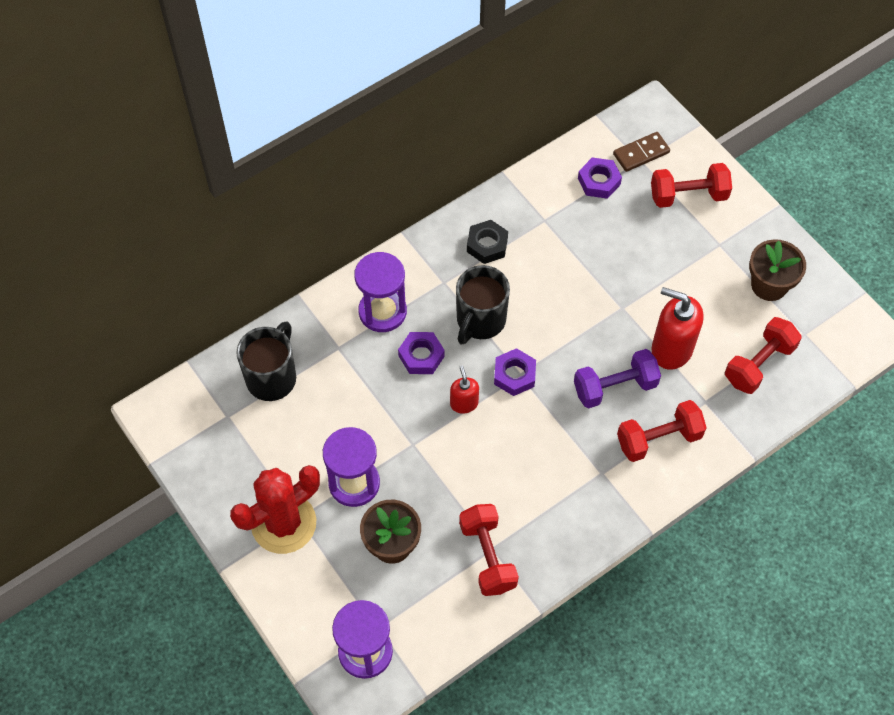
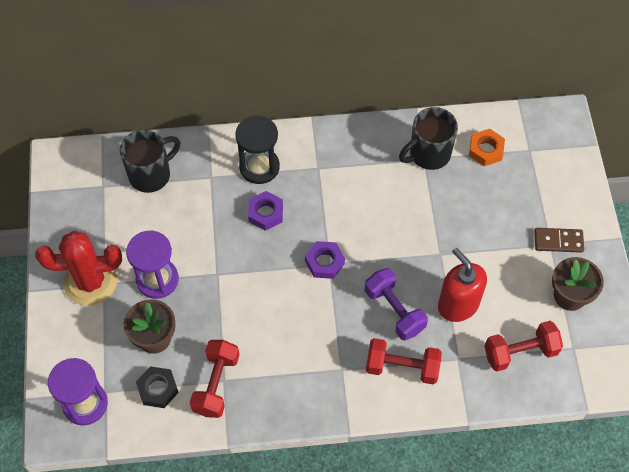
camera: 30 degrees right, 0 degrees up
purple hourglass [354,252,407,332] -> black hourglass [235,115,280,184]
red soap dispenser [450,366,479,414] -> none
black mug [456,265,510,345] -> black mug moved to [399,107,458,170]
black nut [467,220,508,264] -> black nut moved to [136,366,179,408]
purple dumbbell [574,349,661,409] -> purple dumbbell turned 45 degrees clockwise [365,268,428,340]
purple nut [578,157,622,199] -> orange nut [469,129,505,166]
brown domino [613,132,670,172] -> brown domino moved to [534,228,584,253]
red dumbbell [651,163,732,208] -> none

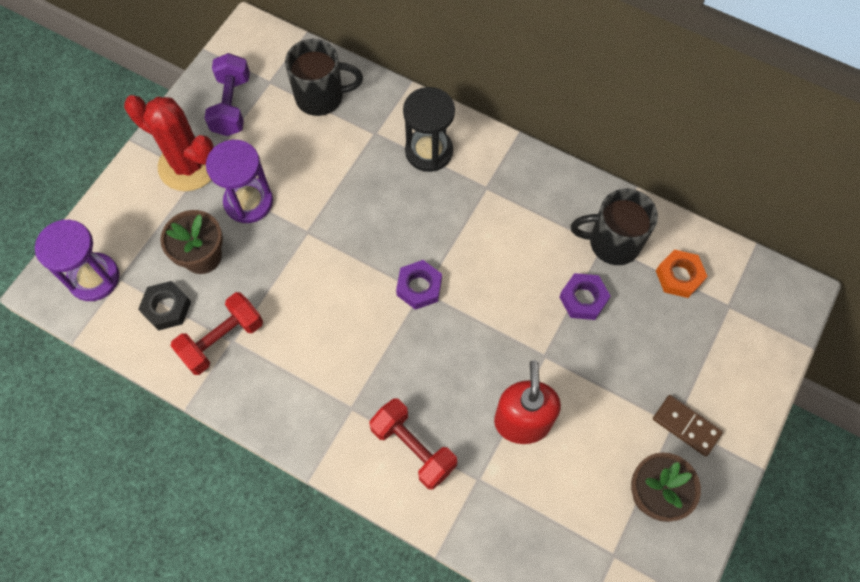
camera: 35 degrees right, 5 degrees up
purple nut [248,191,283,231] -> purple nut moved to [559,273,610,320]
purple dumbbell [365,268,428,340] -> purple dumbbell moved to [205,53,250,136]
red dumbbell [484,321,563,371] -> none

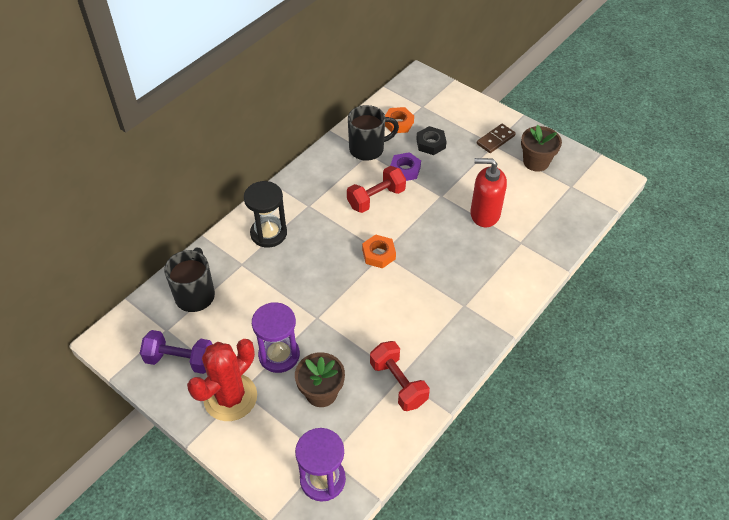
camera: 80 degrees left, 15 degrees down
black nut [138,281,191,331] -> black nut moved to [416,126,447,155]
red dumbbell [369,398,457,490] -> red dumbbell moved to [347,166,406,213]
purple nut [396,260,442,310] -> orange nut [362,235,396,269]
black mug [571,189,658,265] -> black mug turned 120 degrees counterclockwise [348,105,399,161]

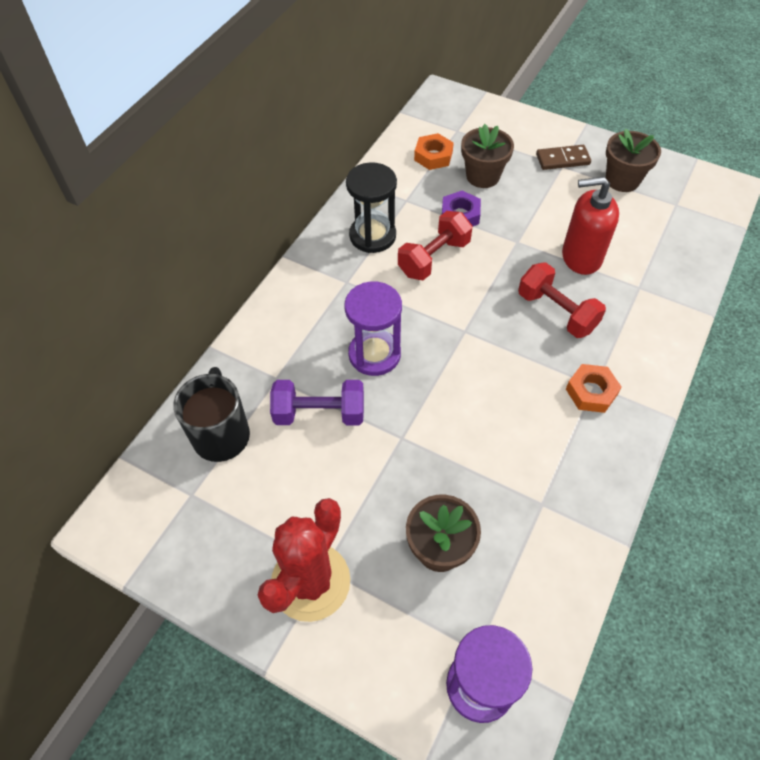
camera: 10 degrees left, 5 degrees up
purple dumbbell [140,330,212,374] -> purple dumbbell moved to [270,380,364,425]
black hourglass [244,181,287,248] -> black hourglass moved to [346,162,397,253]
purple hourglass [252,302,300,373] -> purple hourglass moved to [344,282,402,376]
black mug [348,105,399,161] -> none
orange nut [362,235,396,269] -> orange nut moved to [566,364,622,413]
red dumbbell [370,341,430,411] -> red dumbbell moved to [518,262,606,338]
black nut [416,126,447,155] -> brown flower pot [461,124,514,188]
brown domino [477,124,516,153] -> brown domino turned 45 degrees clockwise [536,145,591,170]

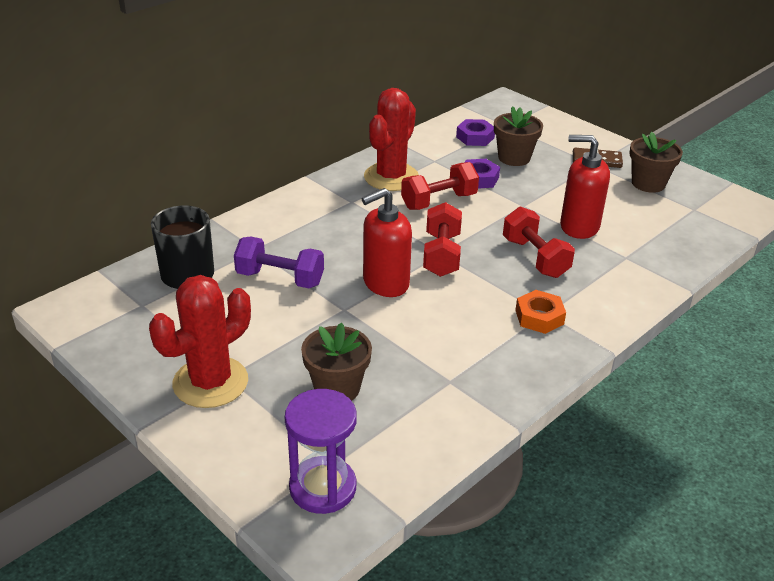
camera: 15 degrees right, 20 degrees down
purple hourglass [344,282,402,376] -> none
black hourglass [346,162,397,253] -> red cactus [364,88,419,191]
orange nut [414,133,454,170] -> purple nut [456,119,495,146]
none -> red soap dispenser [362,188,412,297]
none -> red dumbbell [423,202,462,277]

